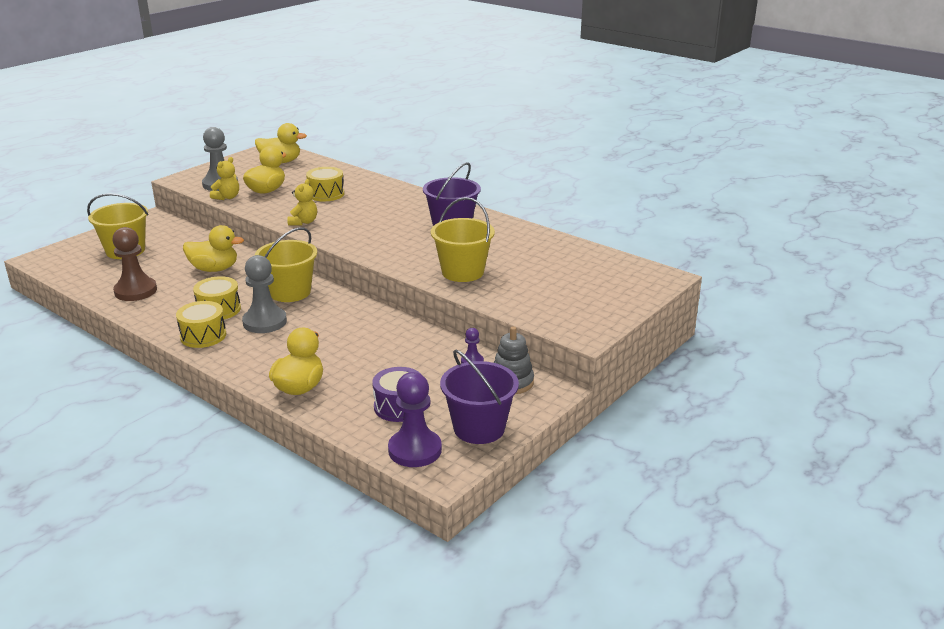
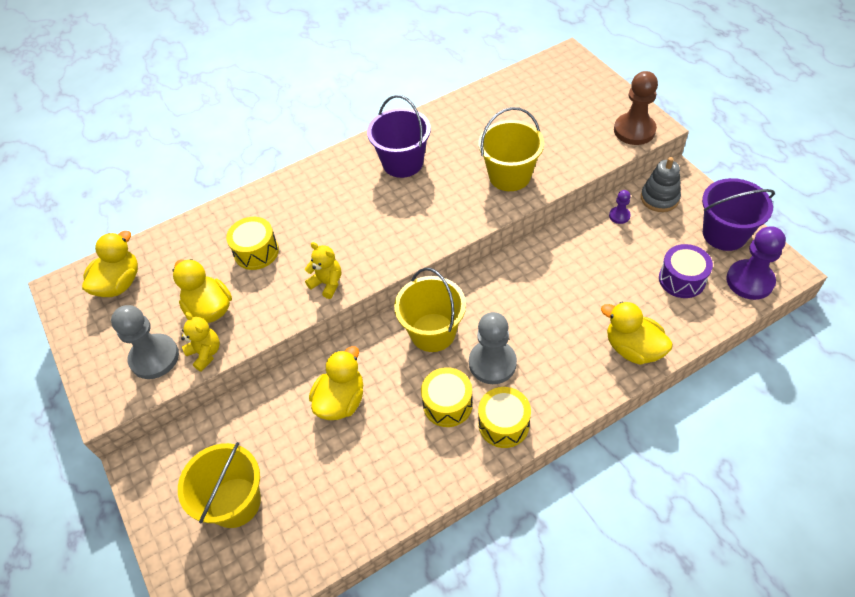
camera: 65 degrees left, 25 degrees up
brown pawn [112,227,157,301] -> brown pawn moved to [614,71,658,145]

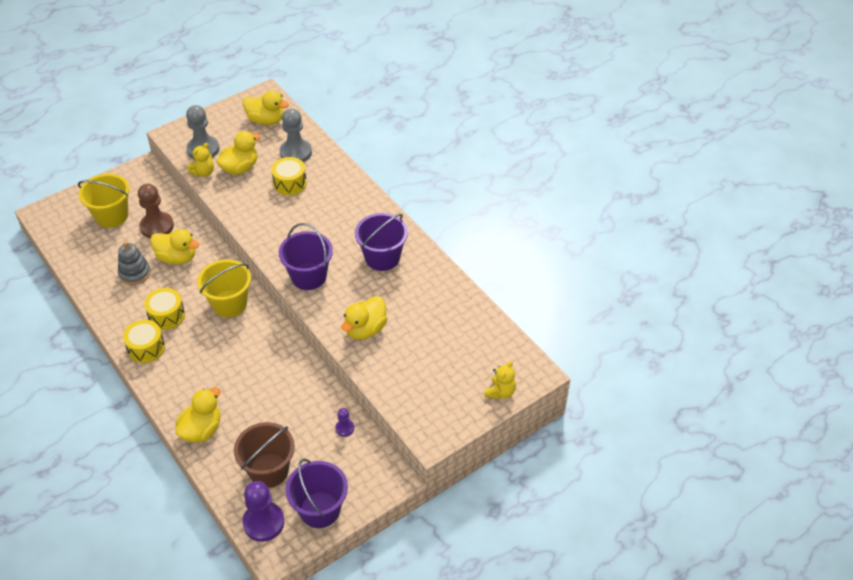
camera: 80 degrees right, 5 degrees down
yellow teddy bear [305,242,341,299] -> yellow teddy bear moved to [484,361,516,399]
grey pawn [469,312,517,384] -> grey pawn moved to [279,108,312,162]
yellow bucket [478,107,544,191] -> yellow duck [342,296,387,340]
brown pawn [614,71,658,145] -> brown pawn moved to [138,184,174,238]
grey stacking toy [641,157,681,212] -> grey stacking toy moved to [118,241,151,285]
purple drum [659,244,713,298] -> brown bucket [234,422,295,488]
none -> purple bucket [279,223,333,290]

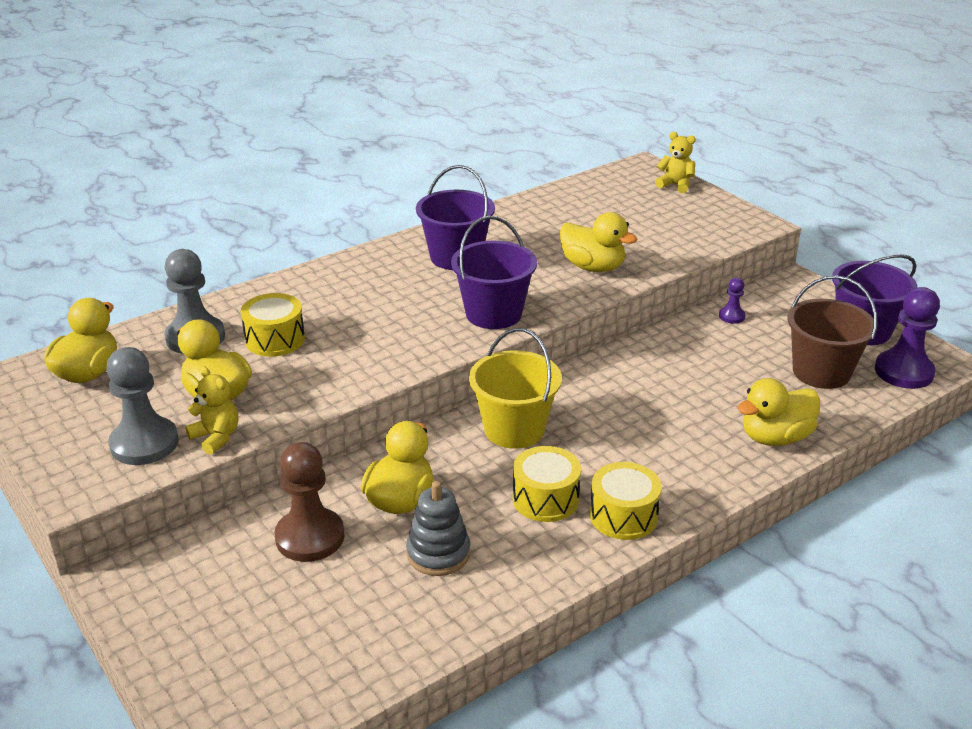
camera: 90 degrees left, 15 degrees down
yellow bucket [78,174,129,228] -> none
yellow duck [176,387,221,443] -> yellow duck turned 60 degrees counterclockwise [737,378,820,446]

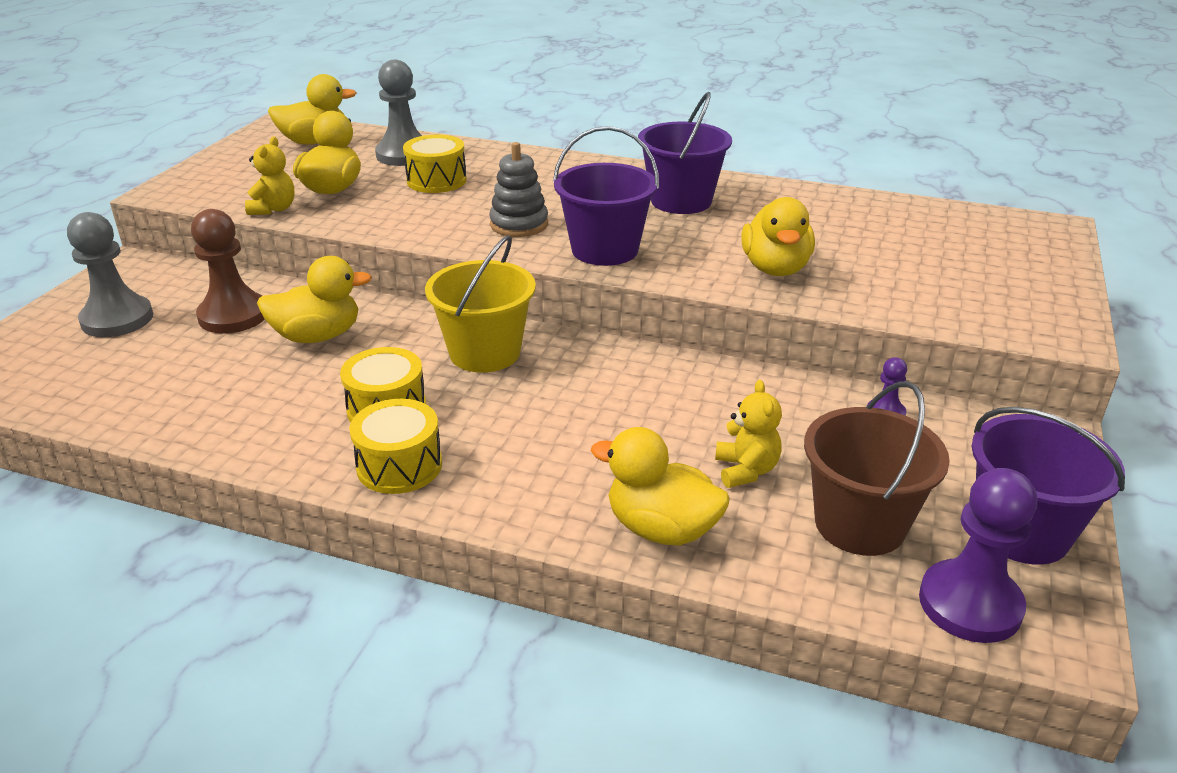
camera: 55 degrees right, 0 degrees up
grey pawn [106,347,179,465] -> grey pawn moved to [67,212,153,337]
grey stacking toy [406,481,470,576] -> grey stacking toy moved to [489,142,548,237]
yellow teddy bear [655,132,696,193] -> yellow teddy bear moved to [715,380,782,488]

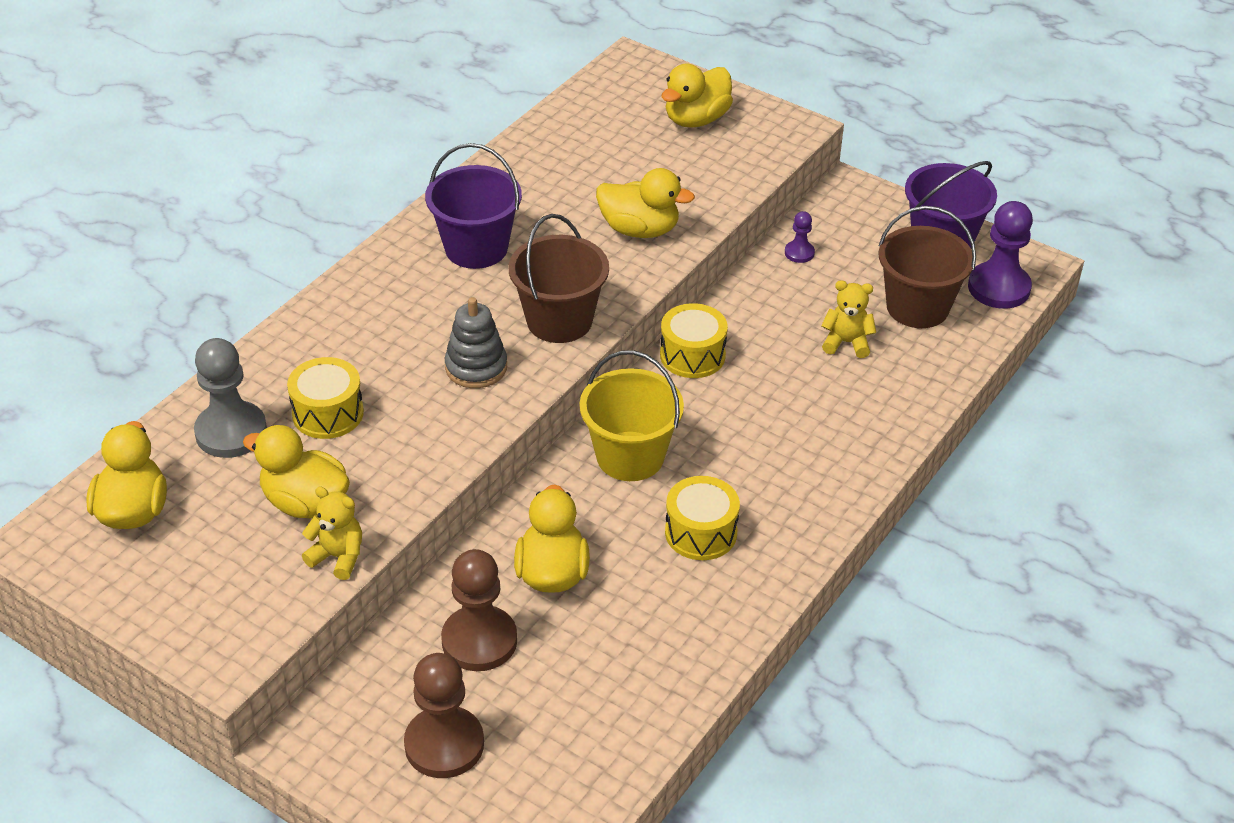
camera: 75 degrees left, 10 degrees up
grey pawn [67,212,153,337] -> brown pawn [404,653,484,778]
yellow drum [349,399,442,494] -> yellow drum moved to [660,303,728,378]
purple bucket [553,126,659,266] -> brown bucket [509,214,609,343]
yellow duck [591,427,730,546] -> yellow duck moved to [661,64,733,128]

